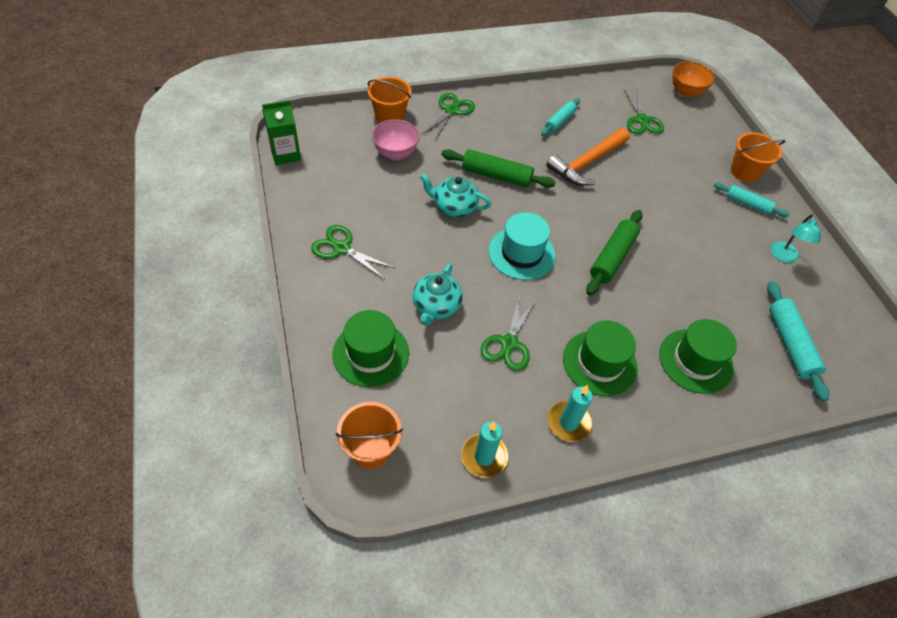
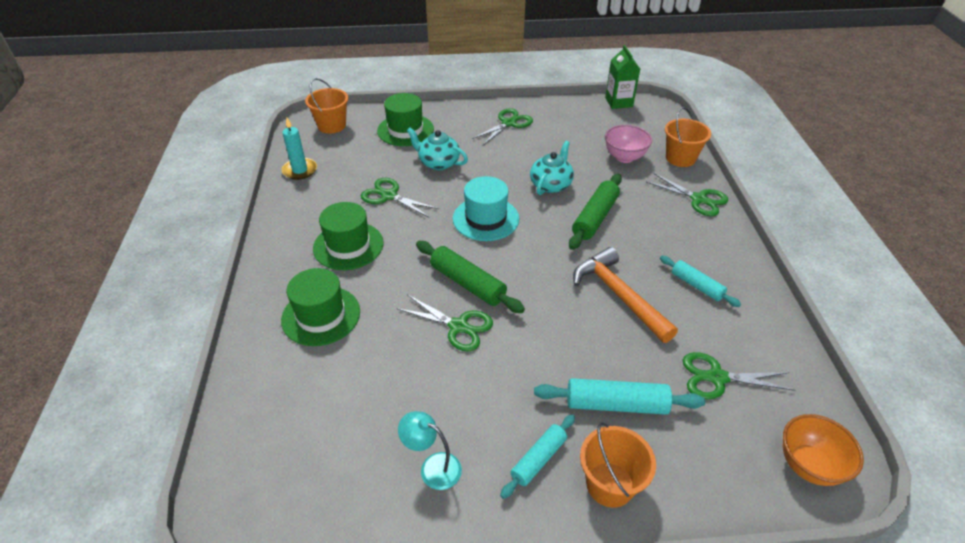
camera: 105 degrees right, 10 degrees down
turquoise candle [547,385,593,442] -> none
turquoise rolling pin [767,281,829,402] -> turquoise rolling pin moved to [534,378,705,415]
none -> green scissors [396,295,493,352]

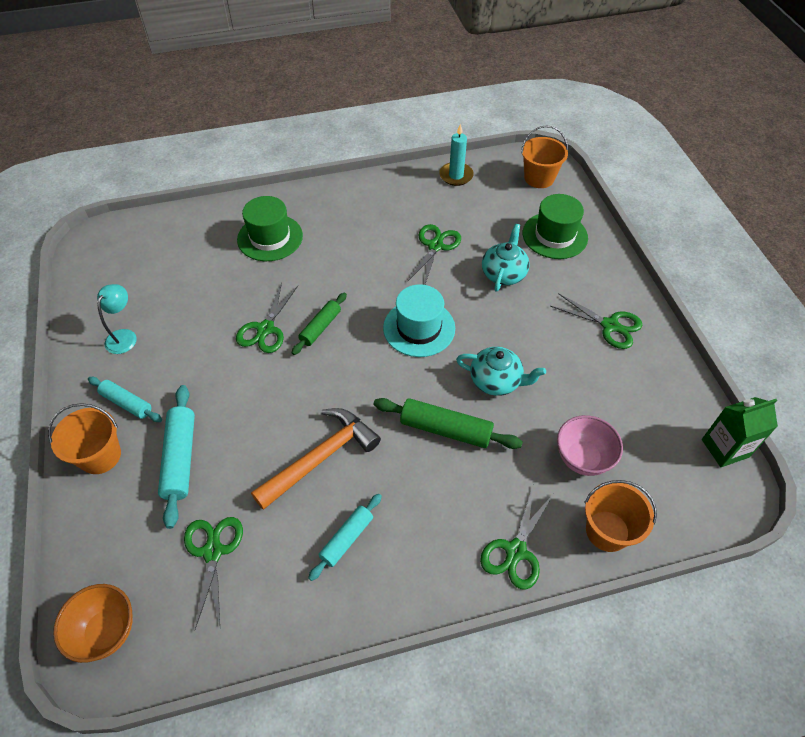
camera: 80 degrees right, 10 degrees up
green hat [313,202,384,270] -> none
green rolling pin [416,241,525,313] -> green rolling pin [292,293,347,355], size x0.65

